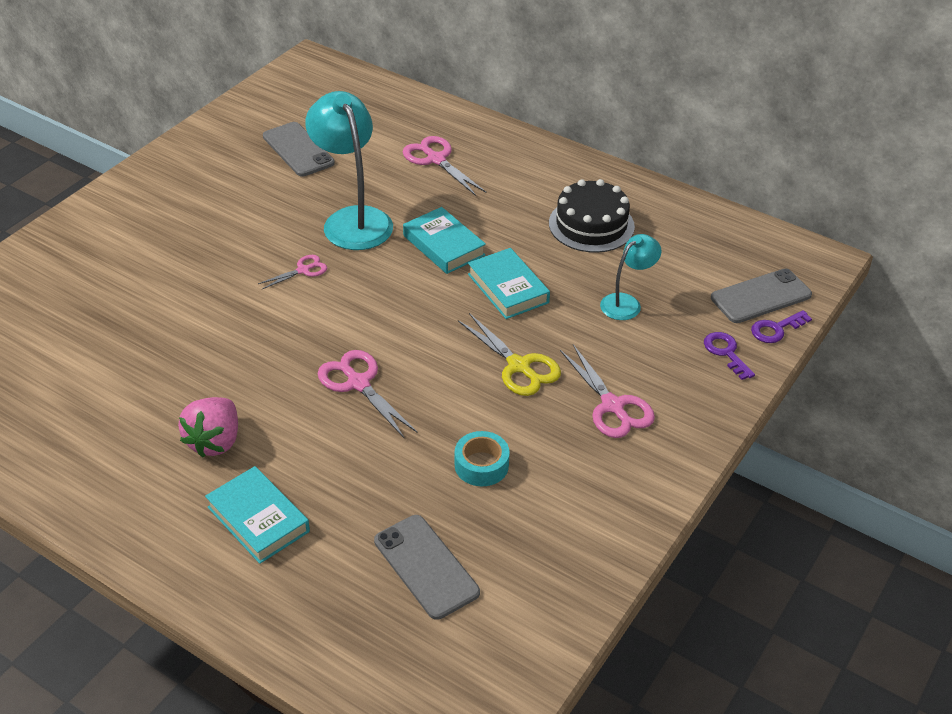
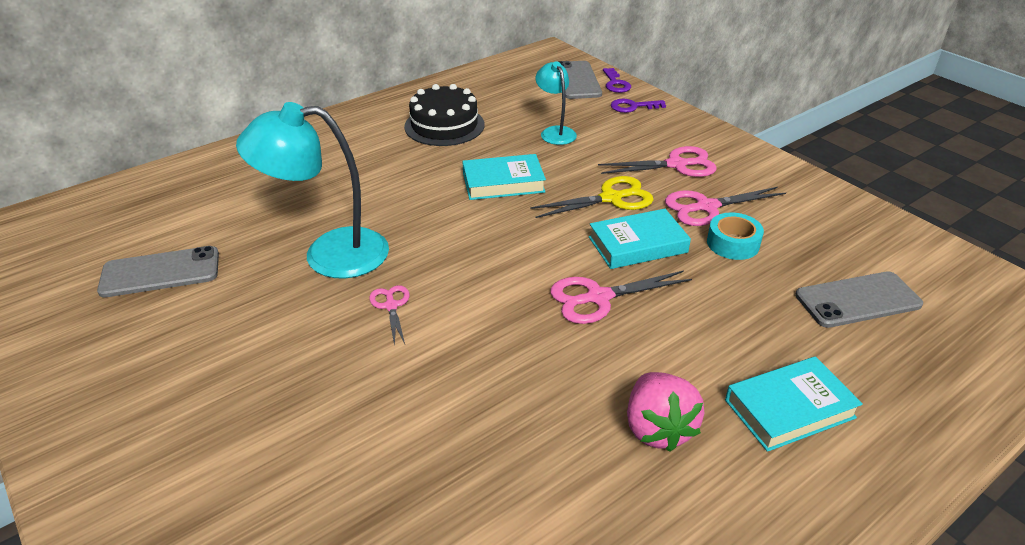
camera: 70 degrees left, 5 degrees down
pink strawberry [178,397,238,458] -> pink strawberry turned 45 degrees clockwise [627,372,704,452]
pink scissors [403,136,486,196] -> pink scissors moved to [665,187,786,226]
turquoise book [403,207,486,274] -> turquoise book moved to [589,209,691,269]

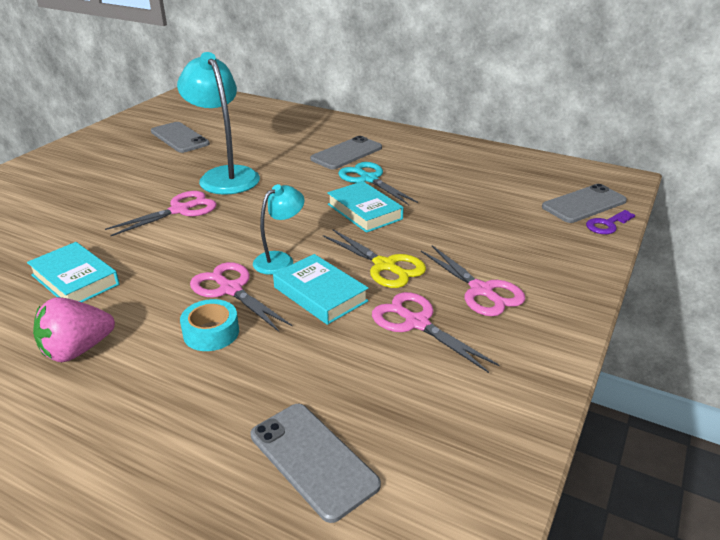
camera: 65 degrees right, 5 degrees down
pink scissors [369,285,410,346] -> pink scissors [105,191,217,236], size x1.69
black cake [404,84,485,146] -> none
turquoise lamp [536,61,577,145] -> turquoise lamp moved to [253,184,304,275]
purple key [611,99,666,113] -> none
turquoise tape [707,213,764,260] -> turquoise tape moved to [180,299,239,351]
turquoise book [725,356,863,452] -> turquoise book moved to [27,242,120,302]
none -> grey phone [310,136,382,169]
none -> turquoise scissors [338,162,418,205]

